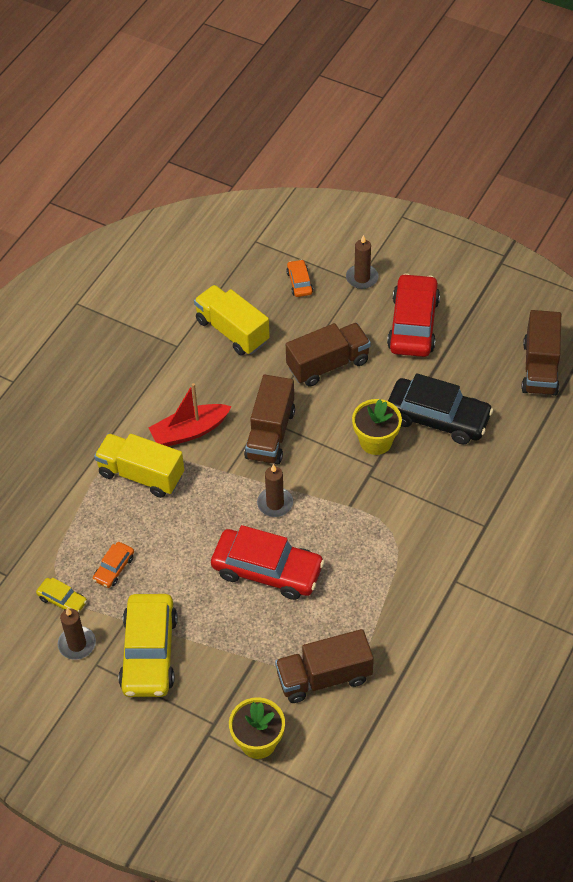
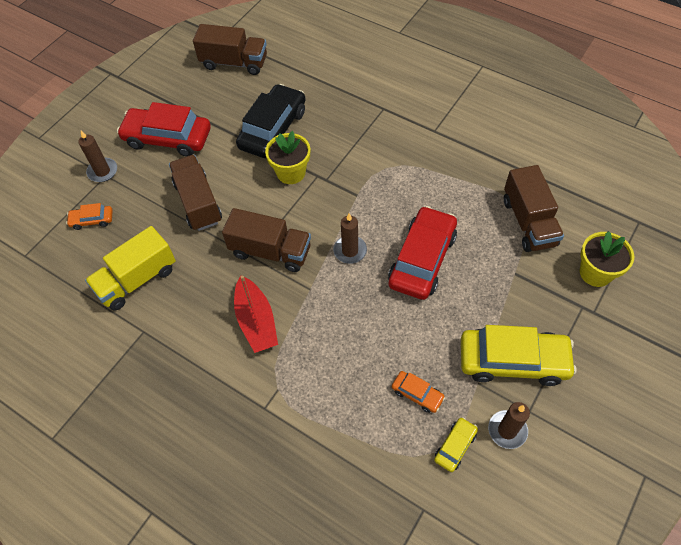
camera: 85 degrees left, 5 degrees up
yellow truck [94,433,184,498] -> none

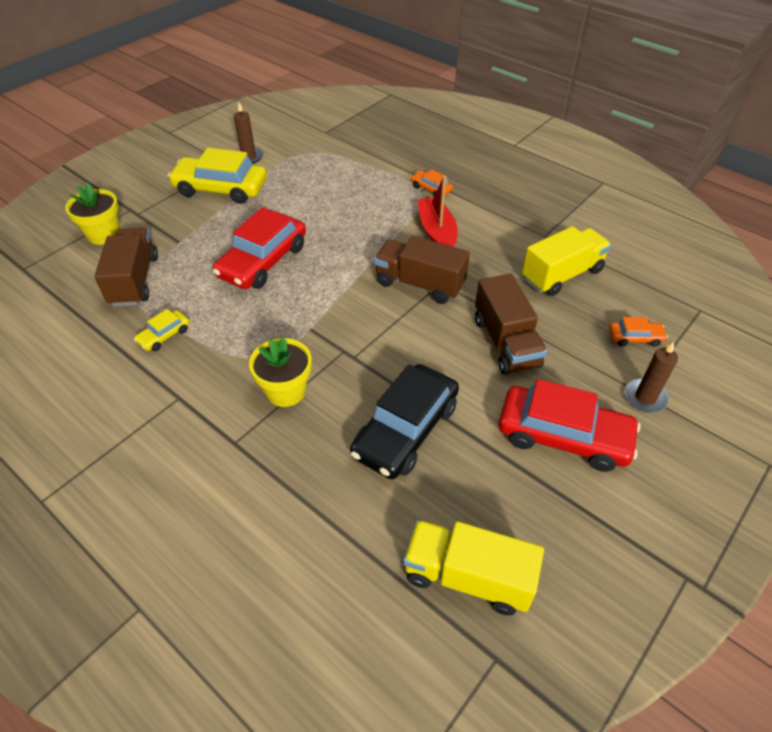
camera: 175 degrees left, 10 degrees down
brown truck [193,24,267,75] -> yellow truck [403,520,544,615]
yellow flower pot [265,131,310,184] -> yellow flower pot moved to [249,337,311,407]
brown candle [333,213,367,264] -> none
orange car [392,371,445,413] -> orange car moved to [411,170,453,196]
yellow car [434,417,478,472] -> yellow car moved to [134,309,190,351]

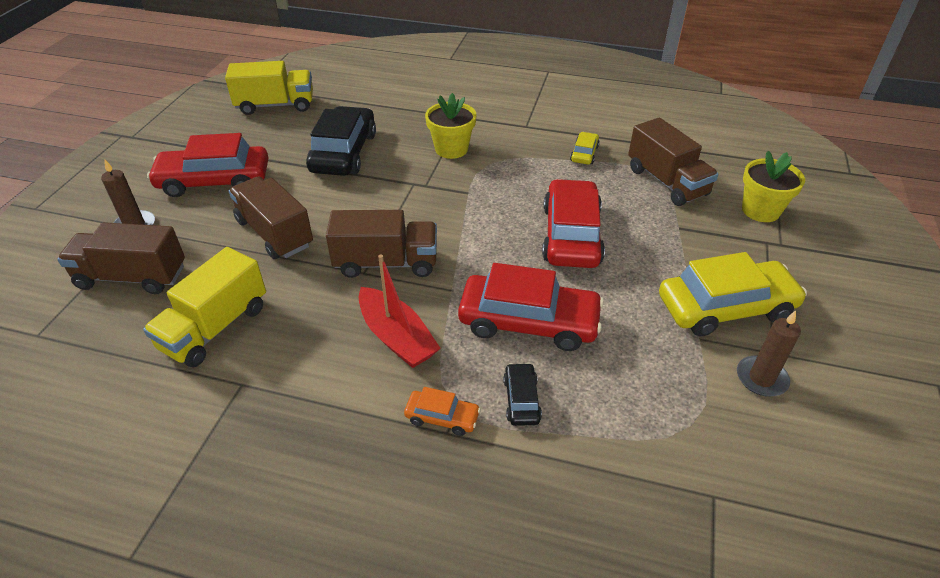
camera: 155 degrees right, 5 degrees down
orange car [609,317,668,347] -> brown truck [57,222,185,294]
none -> red car [458,263,604,351]
none -> black car [503,363,542,426]

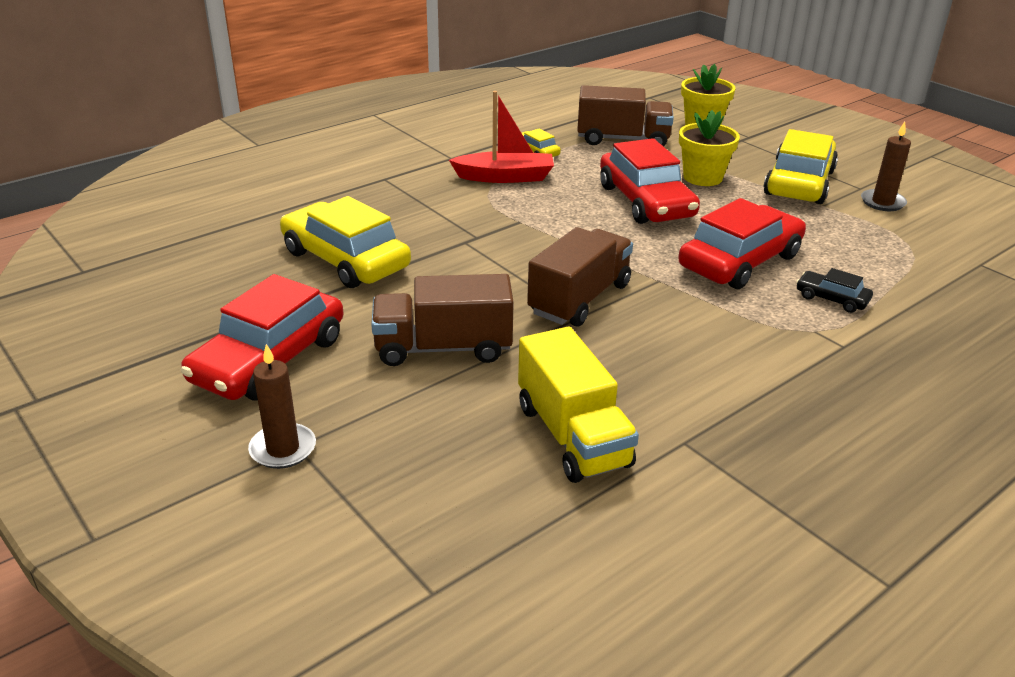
camera: 55 degrees left, 10 degrees down
brown truck [57,222,185,294] -> none
yellow truck [225,61,313,115] -> none
black car [306,106,376,176] -> yellow car [280,196,411,288]
red boat [358,255,441,368] -> red boat moved to [449,91,554,183]
orange car [404,387,481,436] -> none
yellow flower pot [425,93,476,159] -> yellow flower pot moved to [679,110,740,186]
red car [542,179,605,268] -> red car turned 150 degrees counterclockwise [600,138,700,224]

